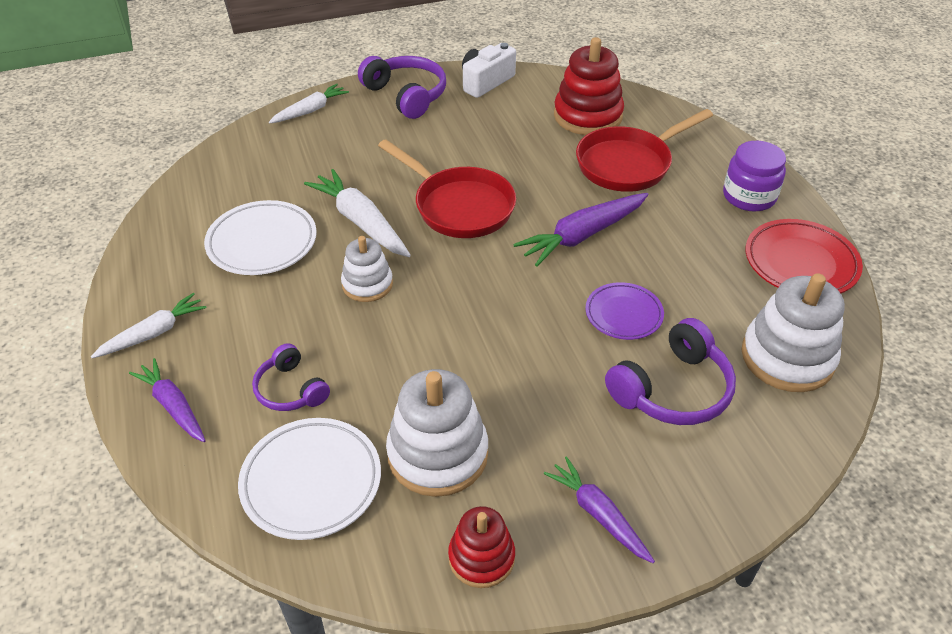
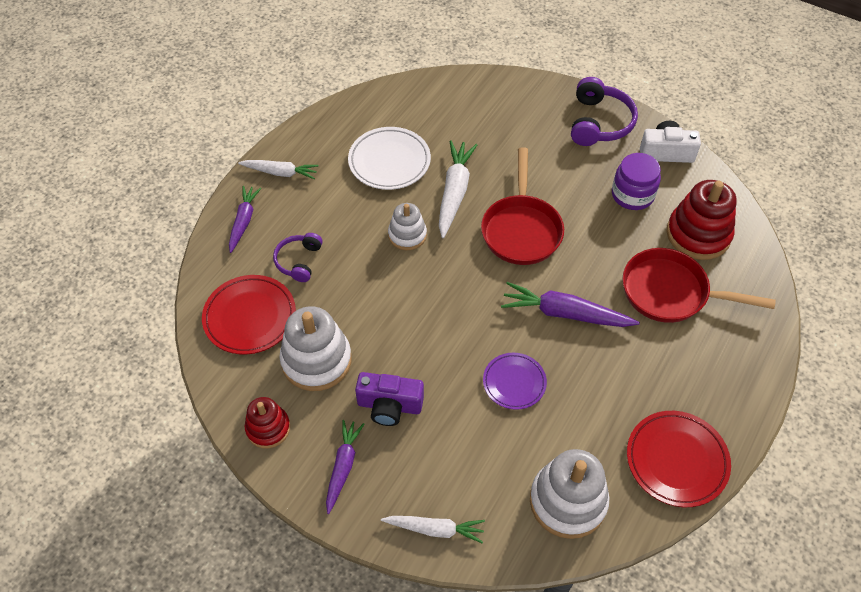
camera: 50 degrees right, 10 degrees up
white plate [238,418,381,540] -> red plate [202,275,296,355]
white carrot [269,84,349,123] -> white carrot moved to [381,516,485,544]
purple headphones [605,318,736,425] -> none
purple jar [723,141,786,211] -> purple jar moved to [612,153,661,210]
none -> purple camera [355,372,424,426]

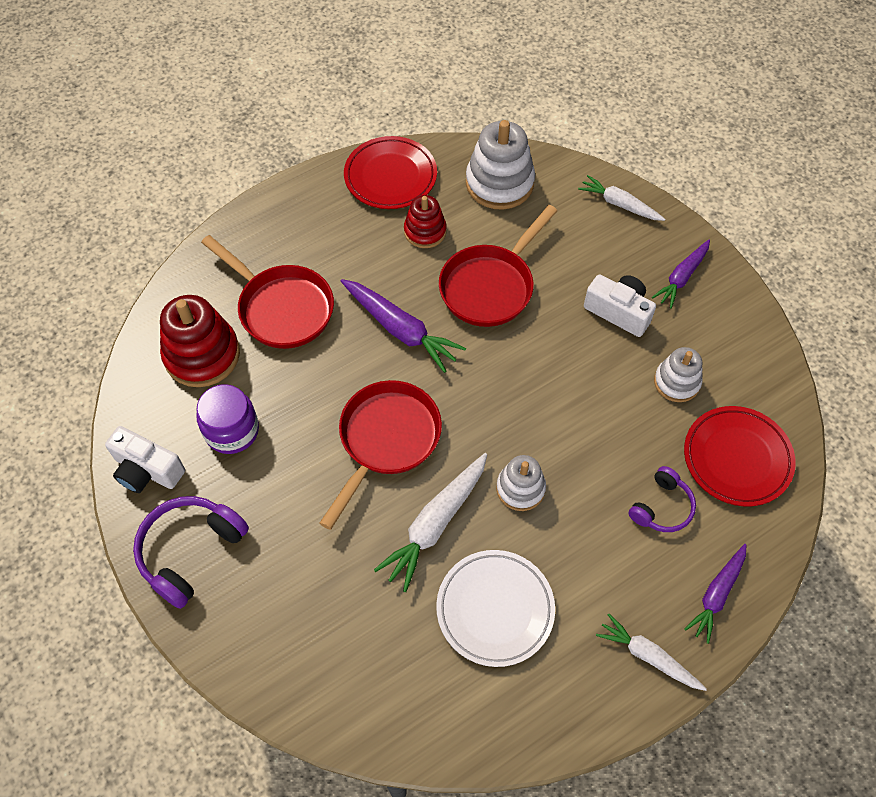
camera: 155 degrees left, 5 degrees up
red stacking toy [244,397,290,448] -> red stacking toy moved to [404,195,447,248]
white stacking toy [279,306,352,391] -> white stacking toy [654,347,703,402], size x0.60
purple camera [355,372,424,426] -> white camera [584,274,656,337]
purple plate [483,353,547,410] -> red pan [439,205,557,327]

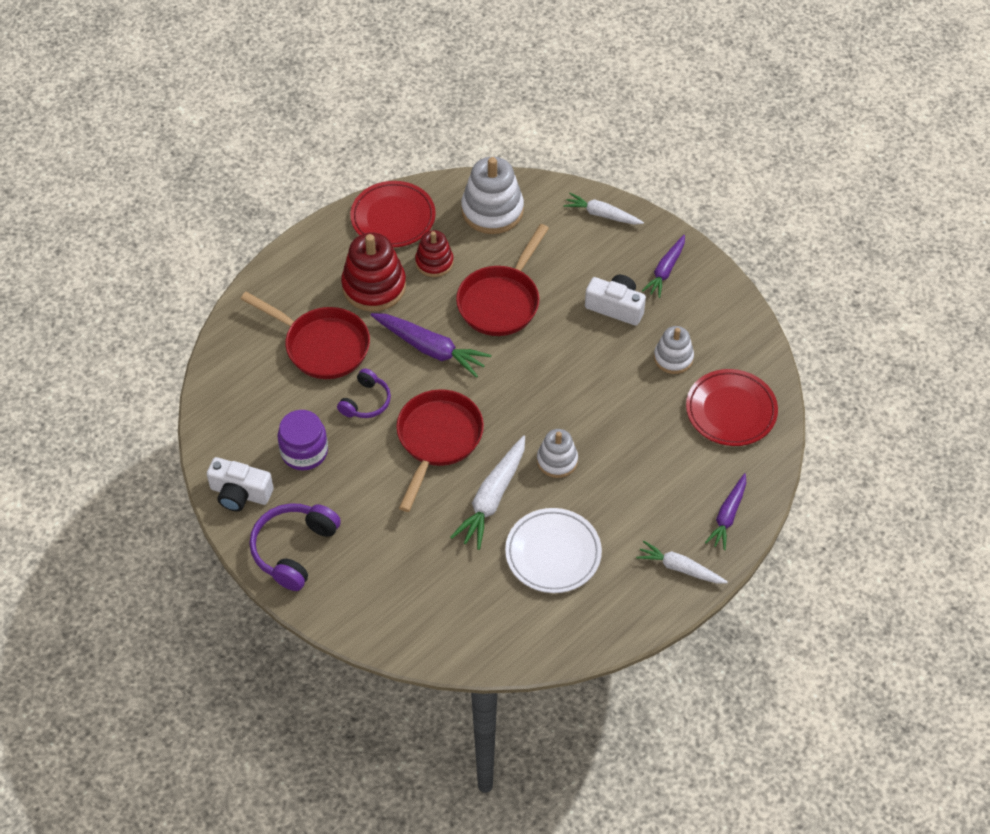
camera: 10 degrees left, 5 degrees down
red stacking toy [160,295,240,387] -> red stacking toy moved to [341,233,406,312]
purple headphones [628,466,696,532] -> purple headphones moved to [337,368,391,418]

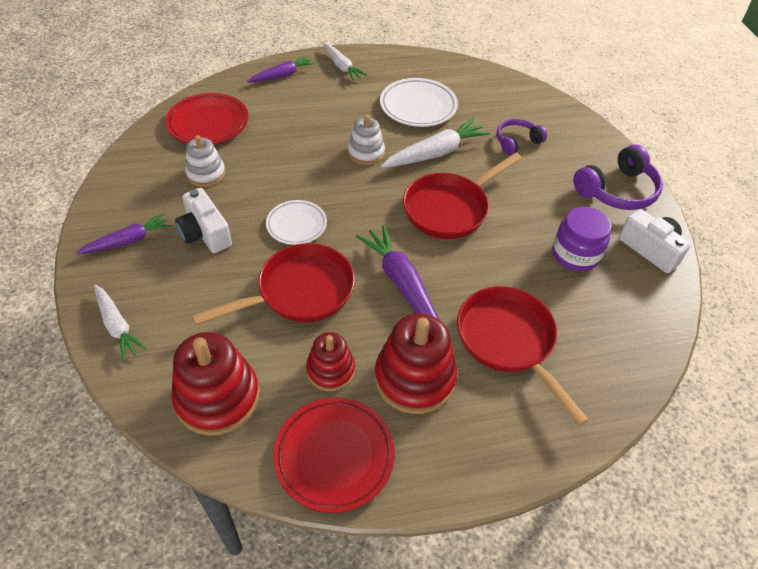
camera: 150 degrees left, 5 degrees down
purple headphones [337,368,391,418] -> purple headphones moved to [497,119,547,155]
white stacking toy [461,157,524,234] -> red stacking toy [171,332,260,436]
none -> white plate [266,200,327,245]

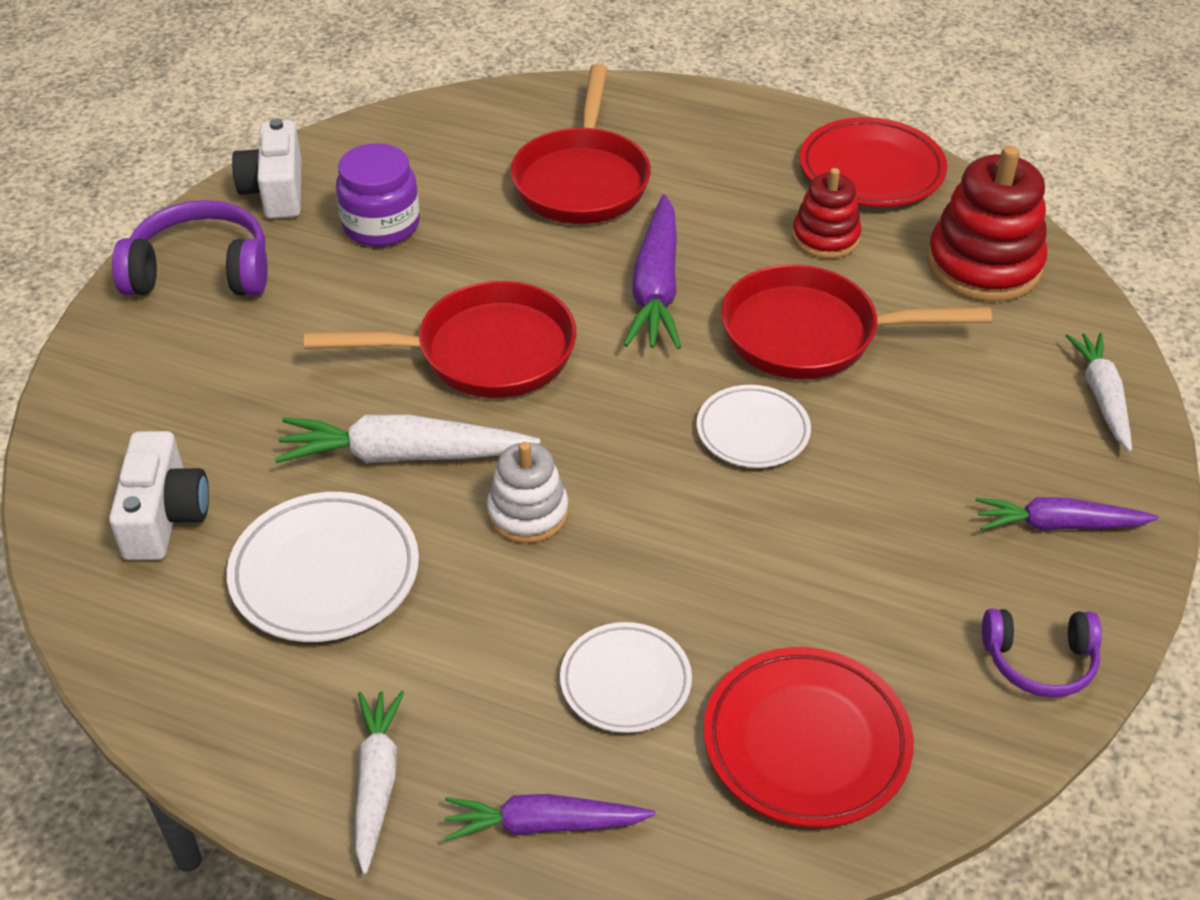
camera: 145 degrees left, 5 degrees down
white camera [175,188,232,253] -> white camera moved to [109,431,209,560]
white stacking toy [185,135,226,187] -> none
red stacking toy [375,313,457,414] -> none
purple headphones [497,119,547,155] -> purple headphones moved to [982,609,1102,697]
none -> white plate [560,622,692,733]

